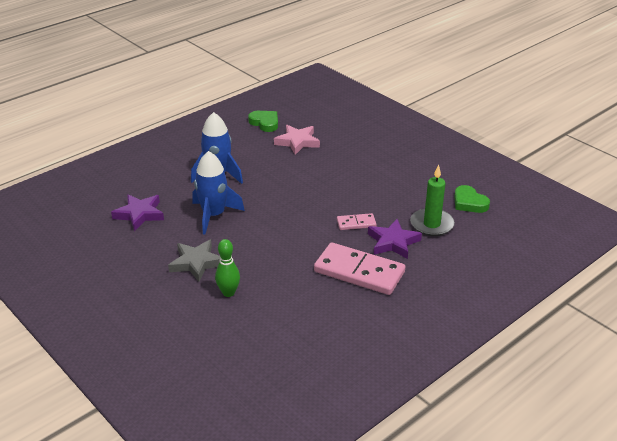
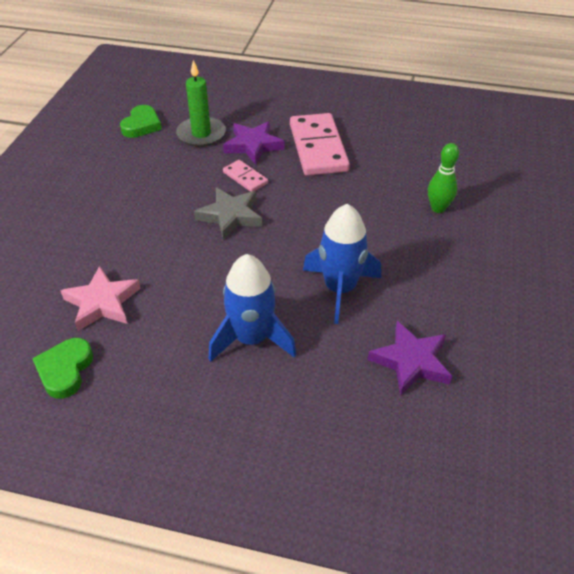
camera: 125 degrees left, 10 degrees up
grey star [168,239,220,282] -> grey star moved to [194,187,262,240]

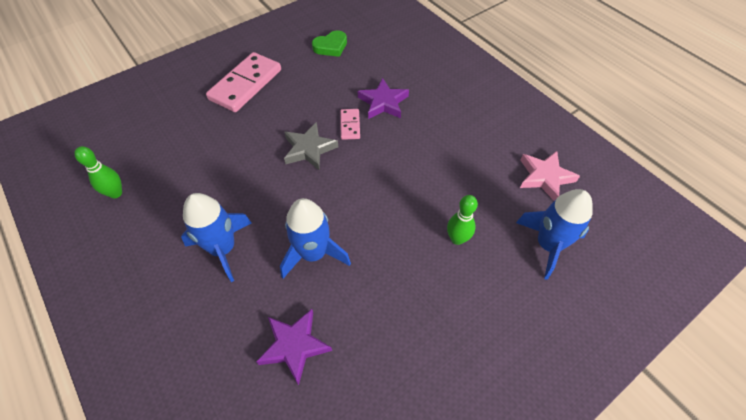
camera: 40 degrees right, 10 degrees up
green heart [32,338,93,399] -> green bowling pin [74,146,122,198]
pink star [61,266,141,331] -> pink star moved to [520,151,580,201]
green candle [176,60,226,147] -> none
pink domino [290,113,350,176] -> pink domino moved to [206,52,281,112]
none -> blue rocket [516,189,593,280]

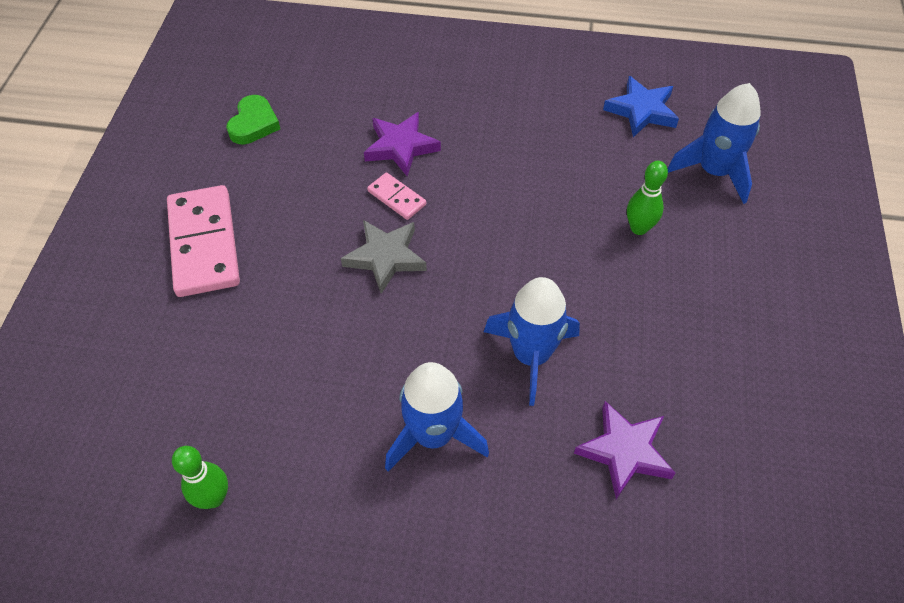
camera: 45 degrees left, 0 degrees up
pink star [520,151,580,201] -> blue star [603,76,679,137]

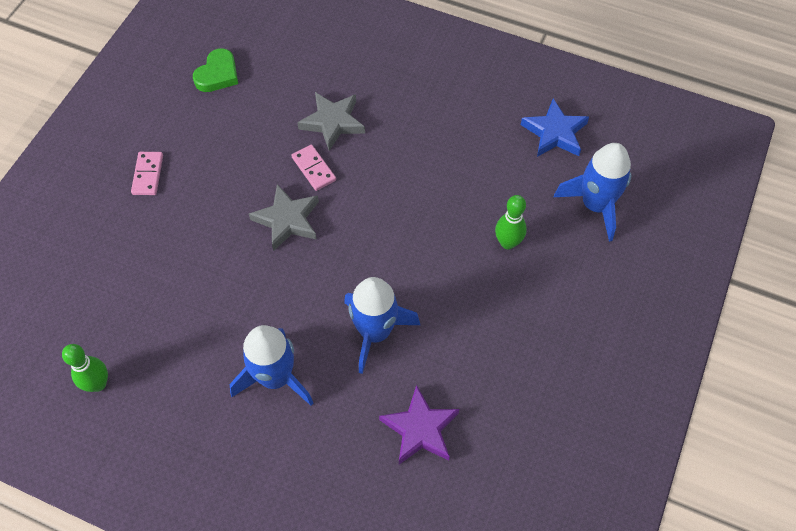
camera: 15 degrees right, 5 degrees up
pink domino [167,185,240,297] -> pink domino [131,152,163,195], size x0.48
purple star [364,112,441,176] -> grey star [297,92,365,151]

